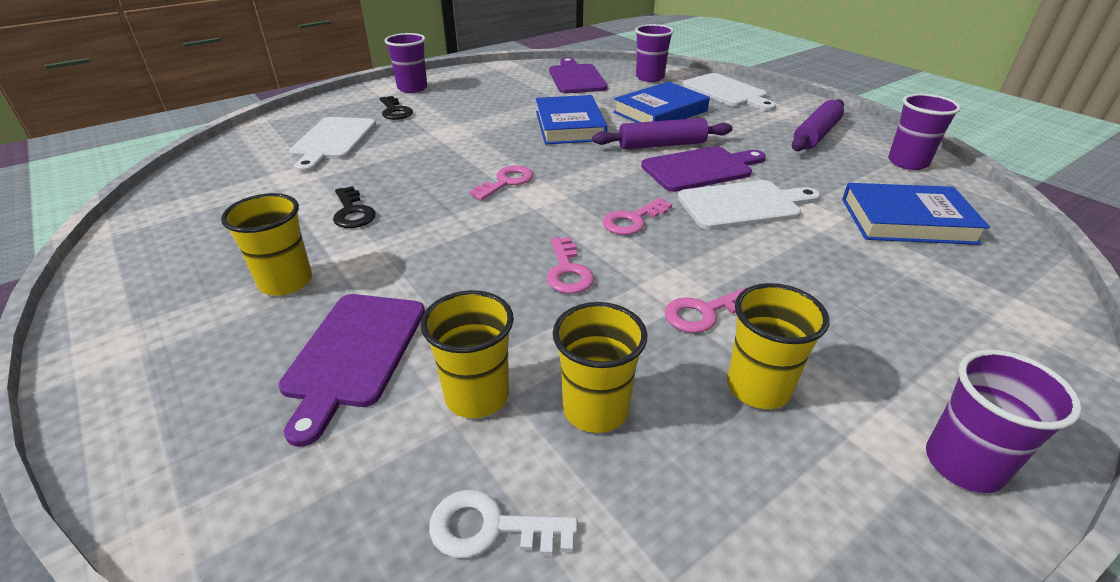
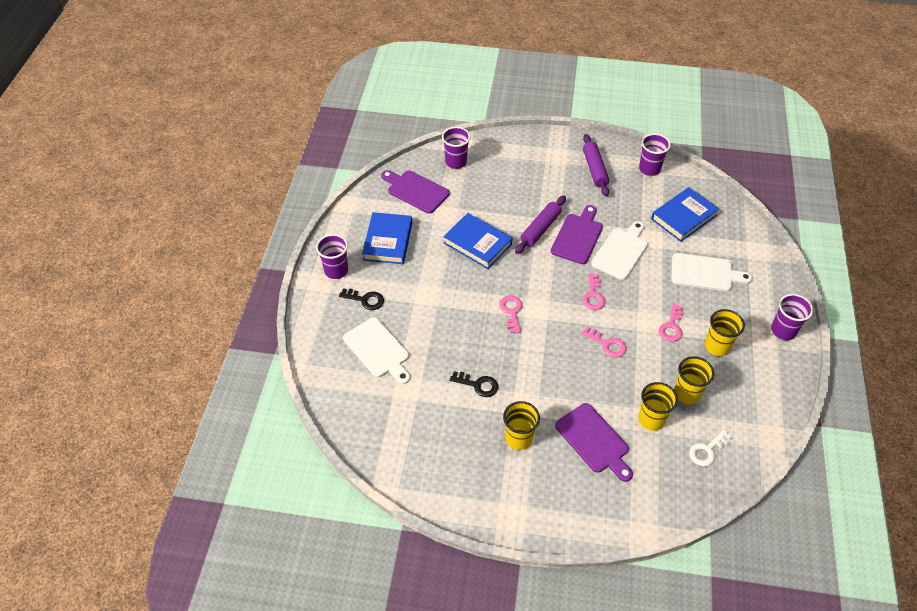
camera: 45 degrees left, 15 degrees up
blue book [613,82,710,123] -> blue book moved to [362,212,412,264]
white cutting board [683,73,777,111] -> white cutting board moved to [671,253,753,291]

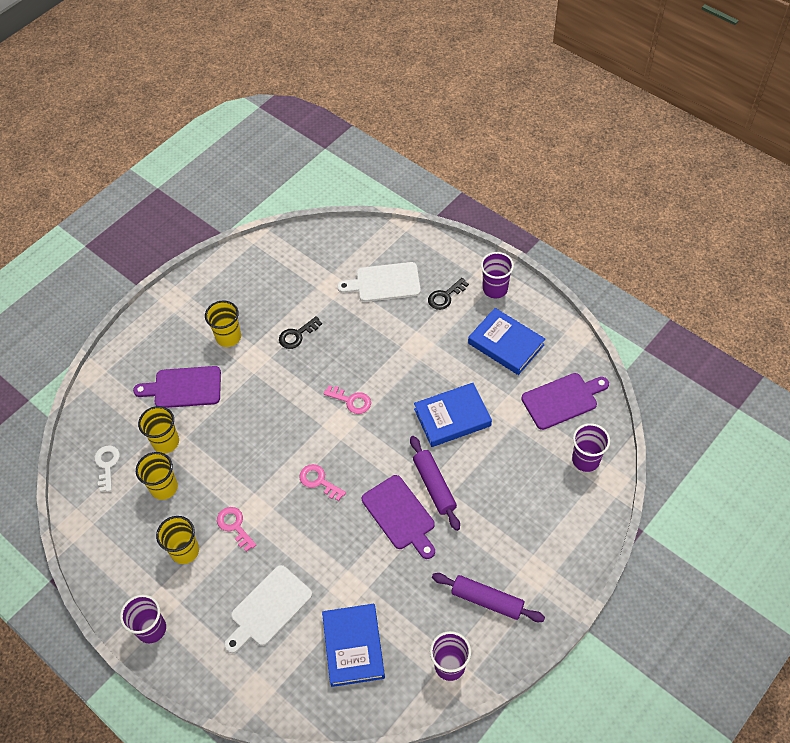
camera: 125 degrees right, 5 degrees up
pink key [581,326,626,358] -> none
white cutting board [591,221,648,280] -> none

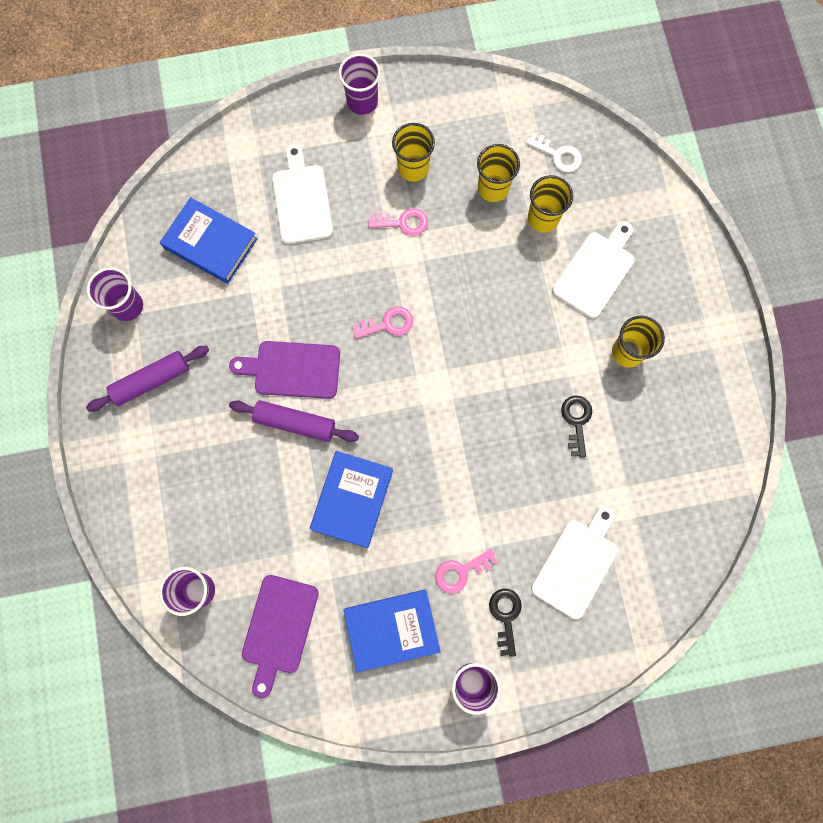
camera: 125 degrees right, 20 degrees up
purple cutting board [133,366,221,408] -> white cutting board [552,221,635,318]
pink key [323,385,371,414] -> pink key moved to [435,549,497,593]

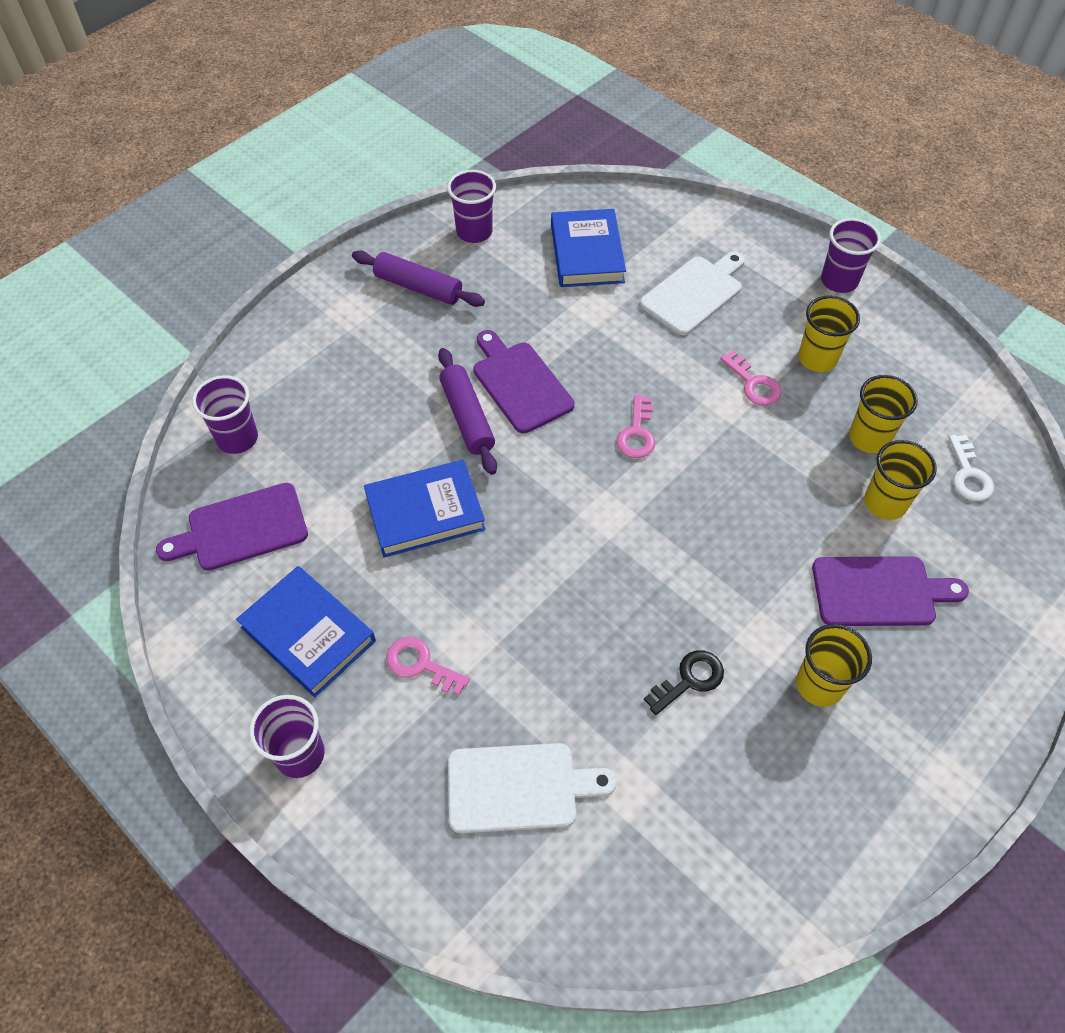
camera: 55 degrees right, 20 degrees down
pink key [353,306,413,339] -> pink key turned 60 degrees clockwise [617,395,655,458]
black key [489,589,522,657] -> none
white cutting board [552,221,635,318] -> purple cutting board [812,556,969,626]

